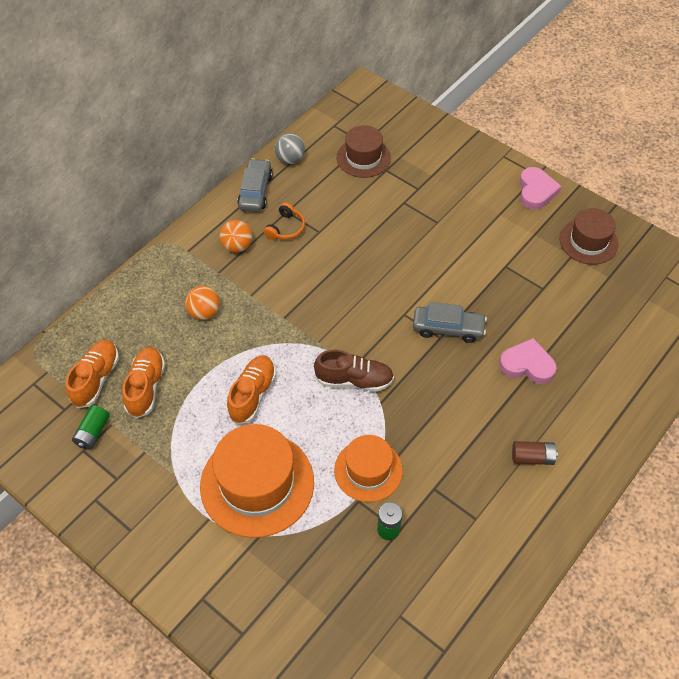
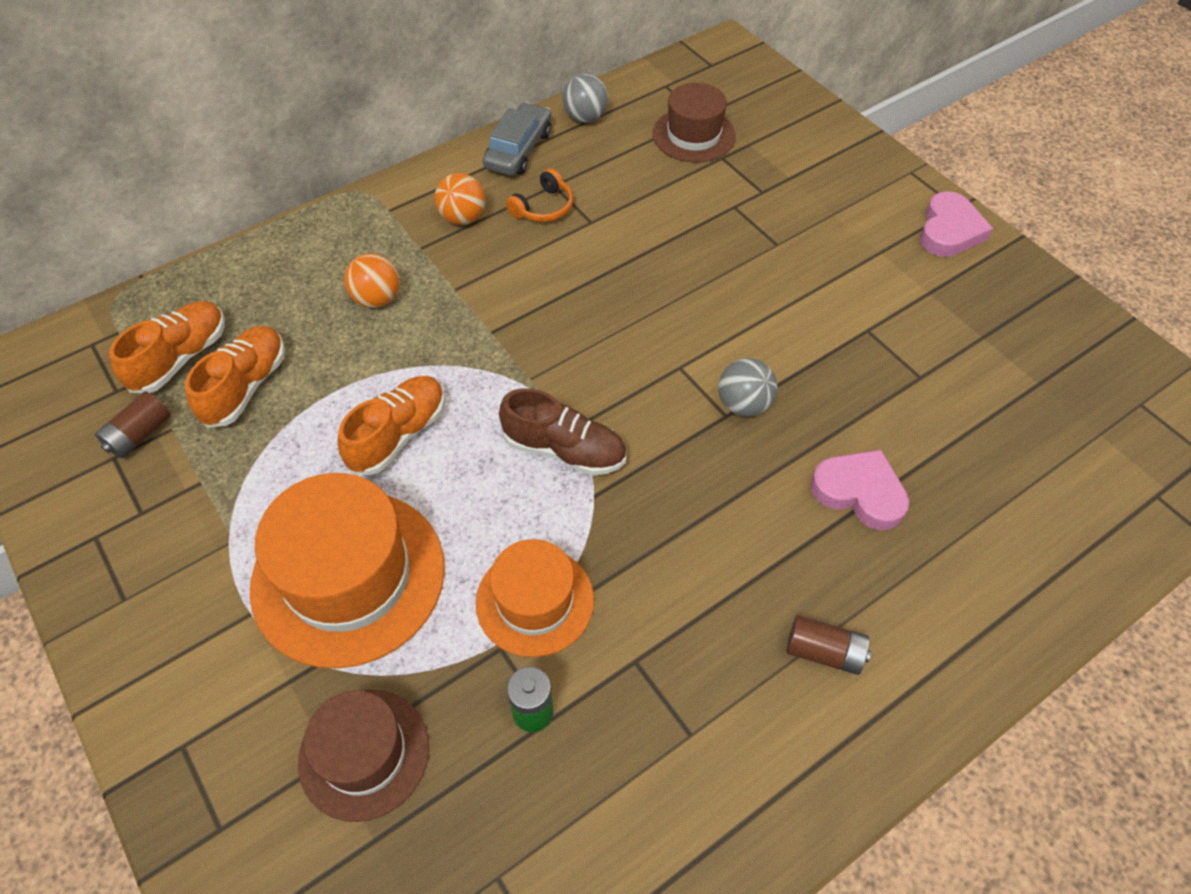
camera: 15 degrees right, 0 degrees up
green battery [72,405,110,450] -> brown battery [95,391,171,459]
grey car [413,302,487,343] -> grey ball [718,358,778,417]
brown hat [560,208,619,265] -> brown hat moved to [298,690,429,822]

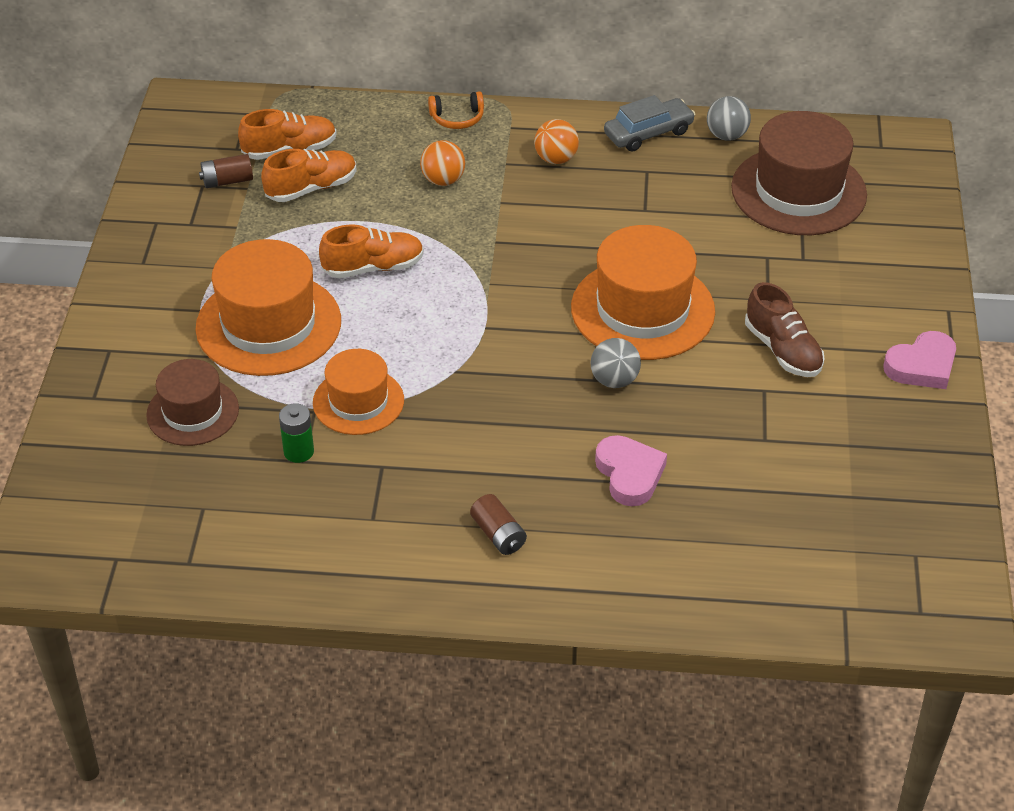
camera: 40 degrees right, 10 degrees down
brown shoe [499,388,626,476] -> brown shoe moved to [745,282,824,377]
orange headphones [506,168,573,222] -> orange headphones moved to [428,91,484,129]
brown hat [652,83,736,163] -> brown hat [731,111,867,235], size x1.65
none -> orange hat [571,225,715,360]

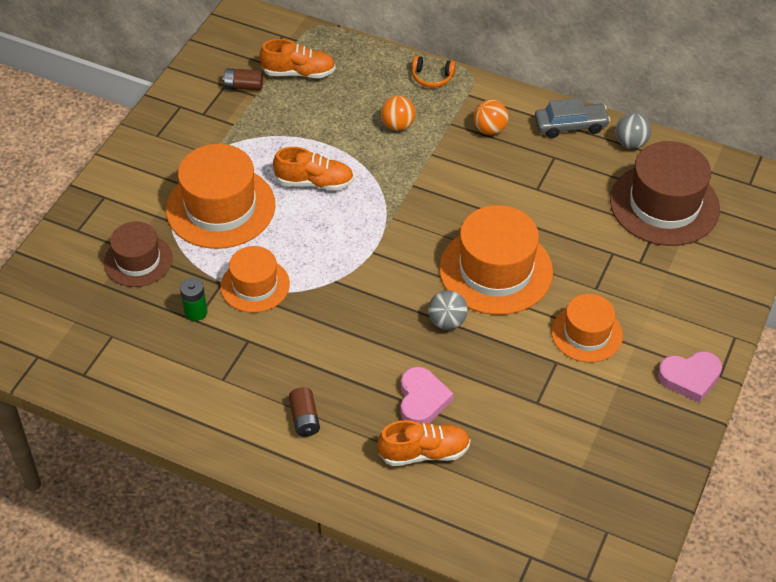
camera: 20 degrees right, 5 degrees up
orange shoe [261,149,356,202] -> orange shoe moved to [378,420,471,466]
brown shoe [745,282,824,377] -> orange hat [551,294,623,362]

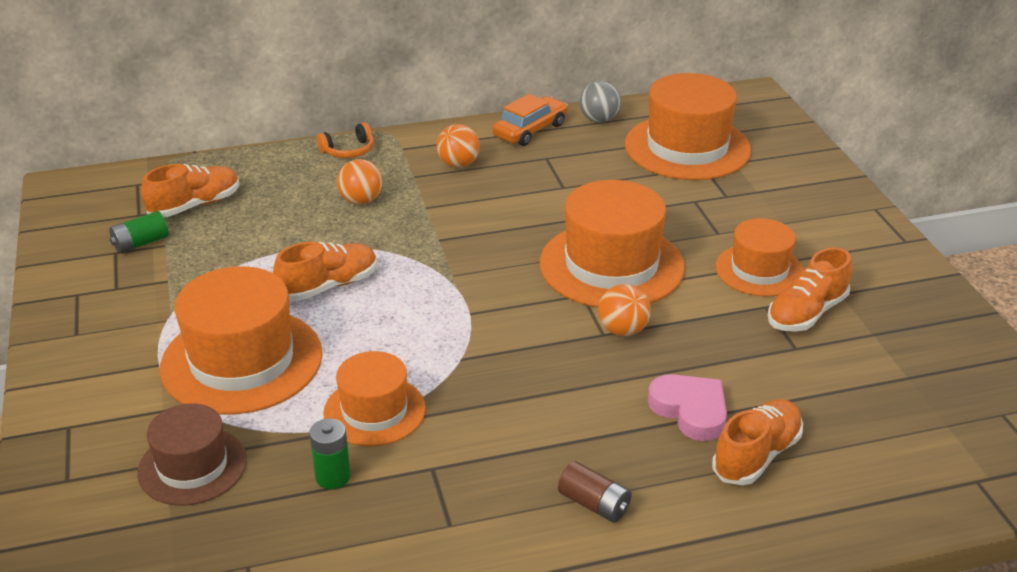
camera: 40 degrees left, 15 degrees down
brown battery [223,69,263,90] -> green battery [109,211,169,253]
grey ball [428,290,468,330] -> orange ball [598,284,651,336]
grey car [535,98,610,138] -> orange car [492,94,568,146]
brown hat [610,141,720,246] -> orange hat [625,73,751,180]
pink heart [658,351,722,403] -> none
none -> orange shoe [768,247,852,332]

